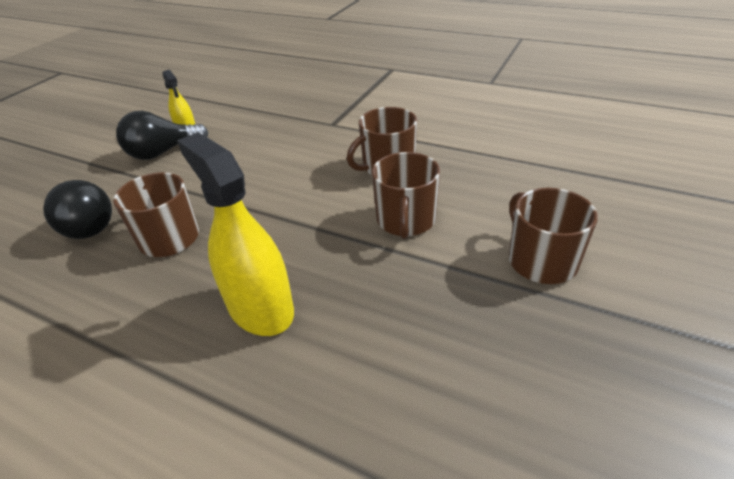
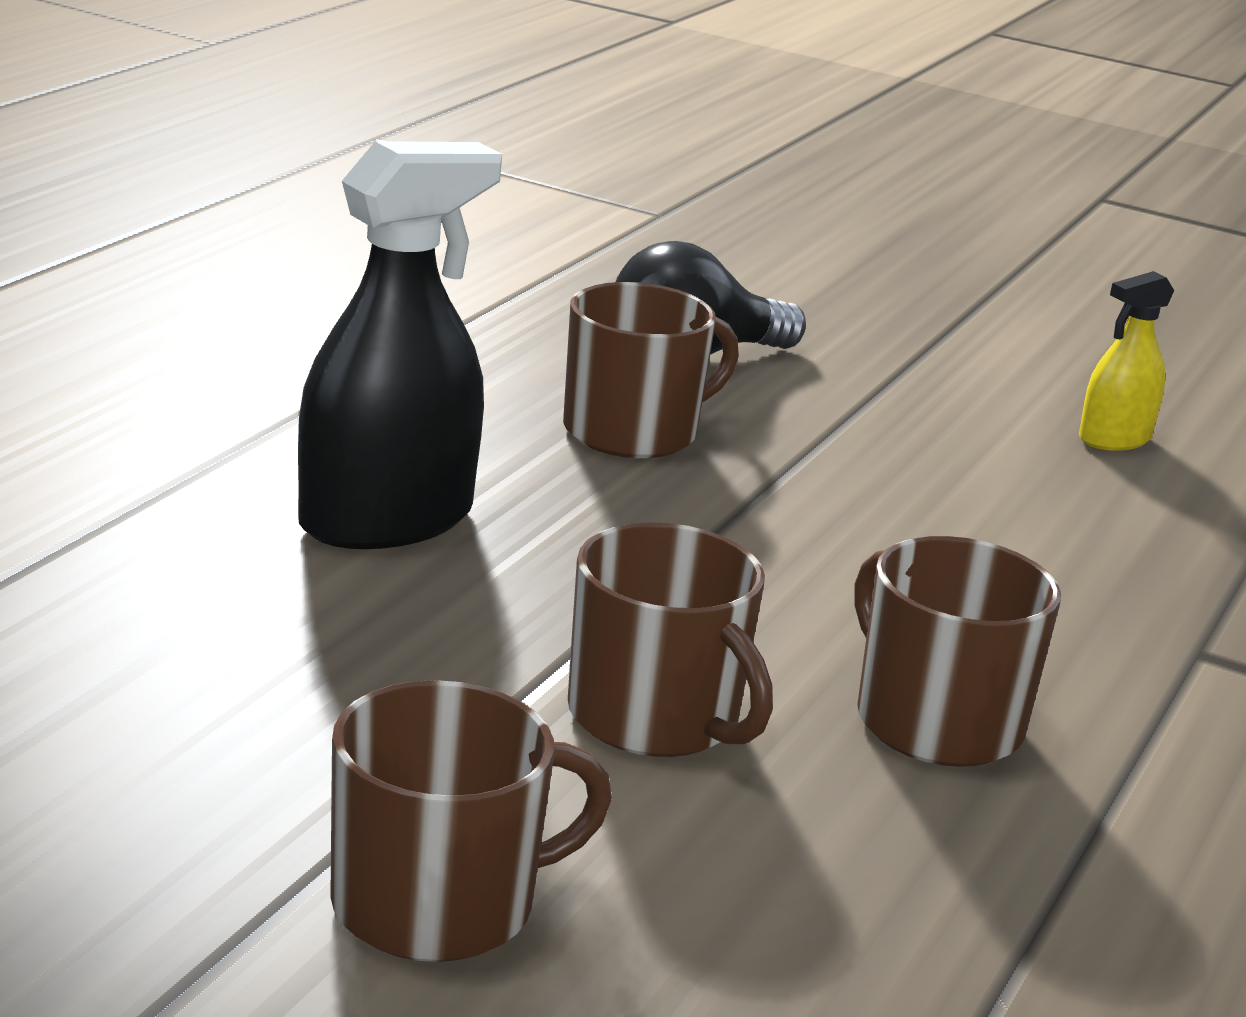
camera: 85 degrees right, 15 degrees down
black light bulb [116,111,208,160] -> none
yellow spray bottle [177,132,294,336] -> black spray bottle [298,141,502,549]
brown mug [372,152,440,239] -> brown mug turned 135 degrees counterclockwise [568,522,773,757]

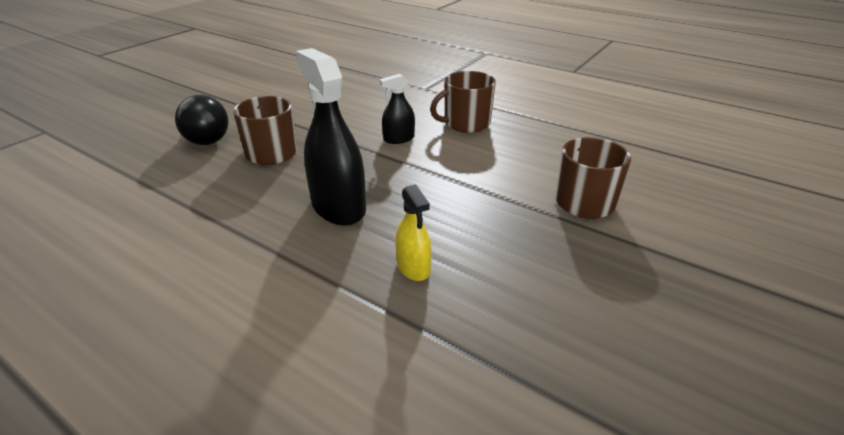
camera: 80 degrees left, 10 degrees up
brown mug [568,522,773,757] -> none
yellow spray bottle [1079,271,1174,451] -> yellow spray bottle moved to [396,184,432,281]
none -> black spray bottle [380,74,415,144]

